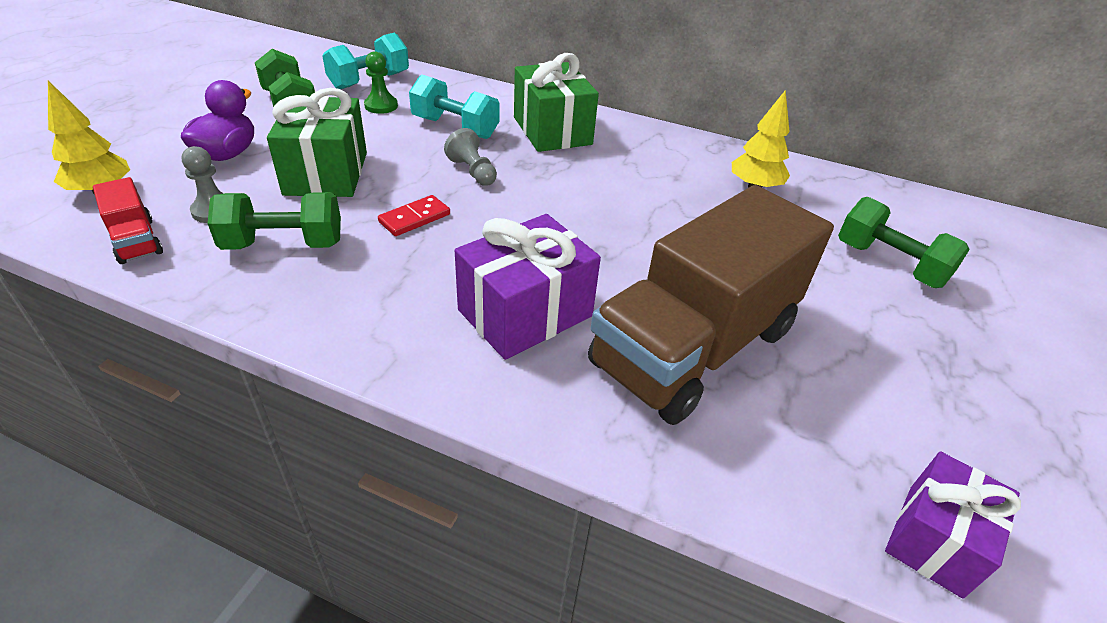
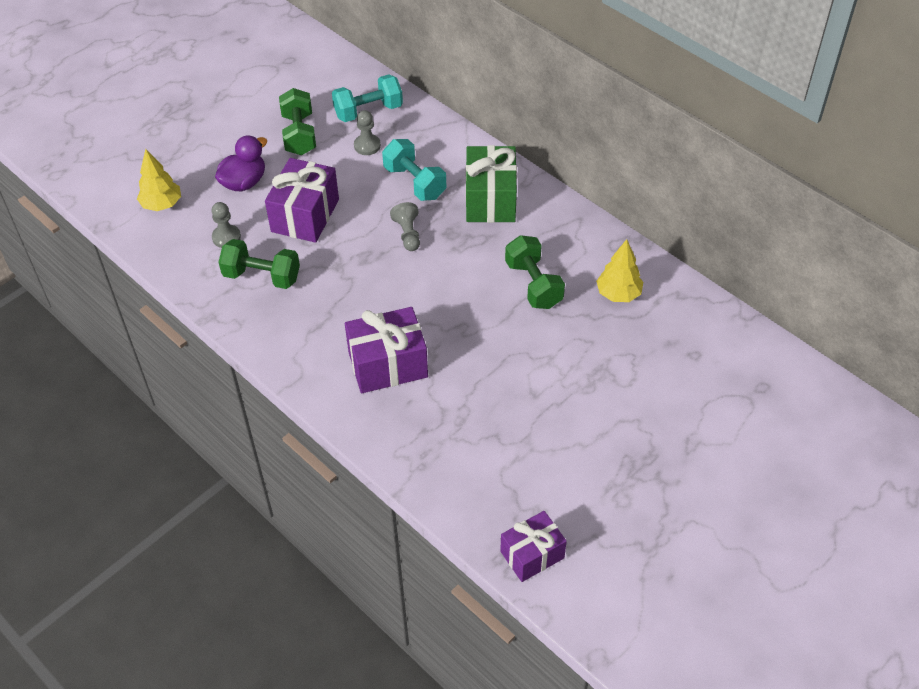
camera: 25 degrees right, 10 degrees up
red truck [93,177,163,264] -> none
green gift [267,88,367,197] -> purple gift [265,158,339,243]
green pawn [364,51,398,114] -> grey pawn [354,110,381,155]
red domino [378,195,450,236] -> none
brown truck [588,185,834,425] -> none
green dumbbell [838,197,970,288] -> green dumbbell moved to [505,235,565,309]

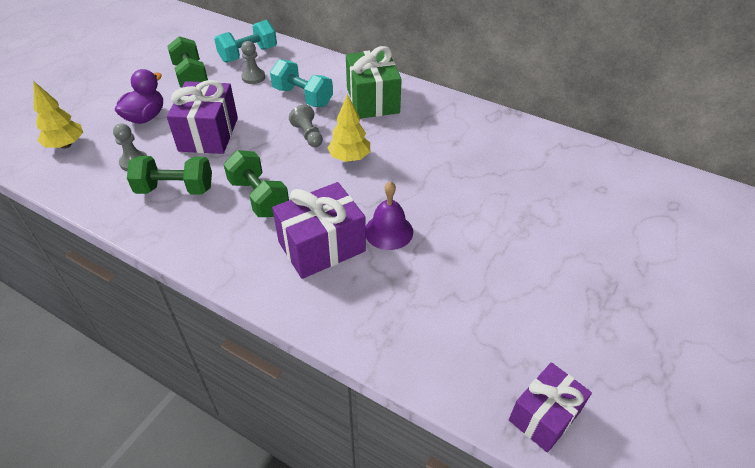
camera: 15 degrees left, 5 degrees down
green dumbbell [505,235,565,309] -> green dumbbell moved to [223,150,289,217]
yellow tree [596,239,643,302] -> yellow tree moved to [327,94,370,162]
none -> purple bell [366,181,413,250]

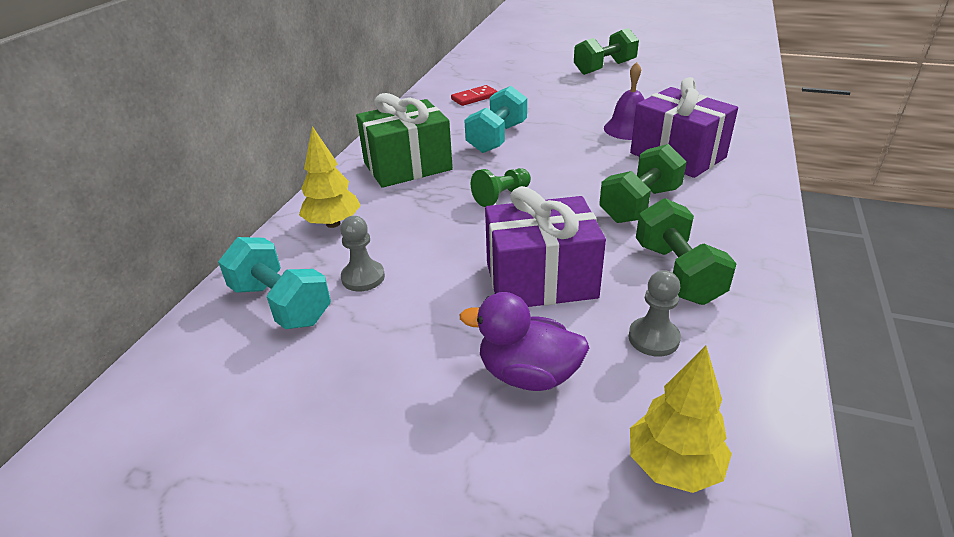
camera: 100 degrees left, 10 degrees down
green dumbbell [167,36,208,88] -> green dumbbell moved to [574,28,639,75]
turquoise dumbbell [270,59,333,107] -> turquoise dumbbell moved to [464,86,527,153]
grey pawn [289,105,323,147] -> green pawn [471,168,531,207]
yellow tree [327,94,370,162] -> yellow tree moved to [299,126,361,228]
purple gift [509,362,592,453] -> none
none -> red domino [451,85,498,106]

